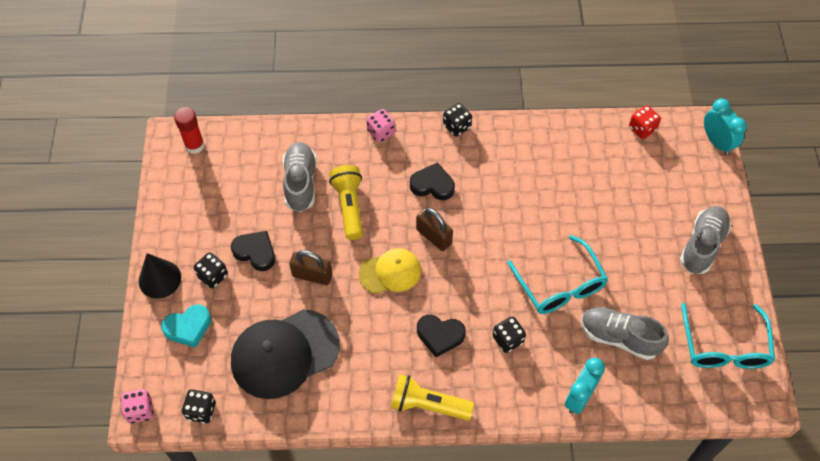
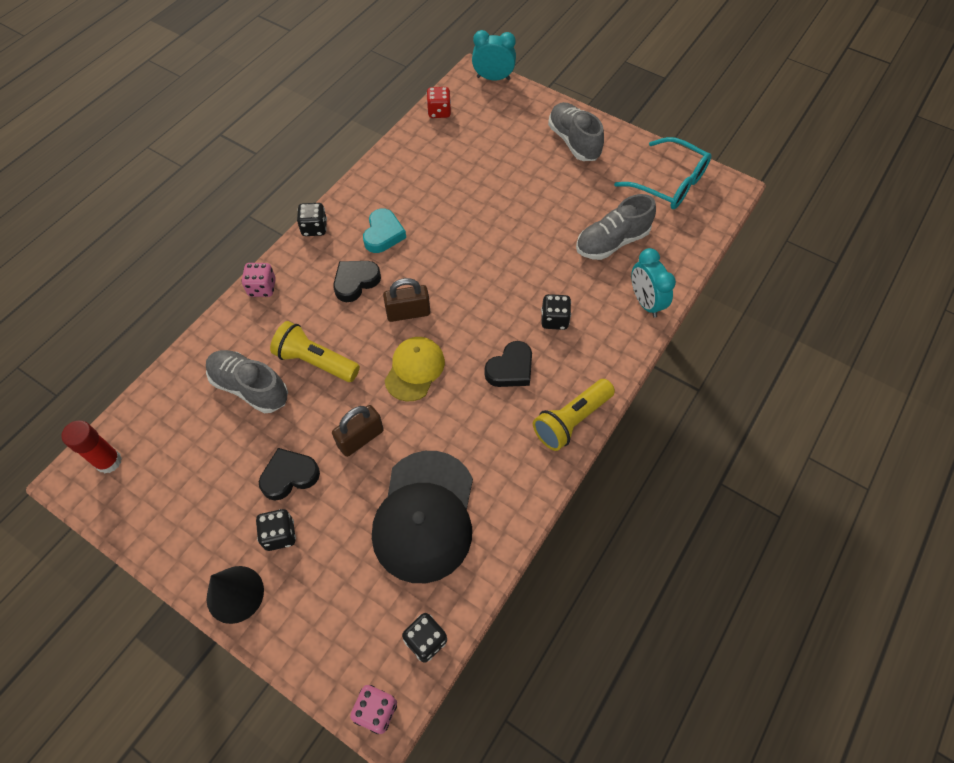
camera: 55 degrees left, 0 degrees up
turquoise heart [161,304,211,348] -> turquoise heart moved to [363,209,406,253]
turquoise glasses [507,235,608,314] -> none

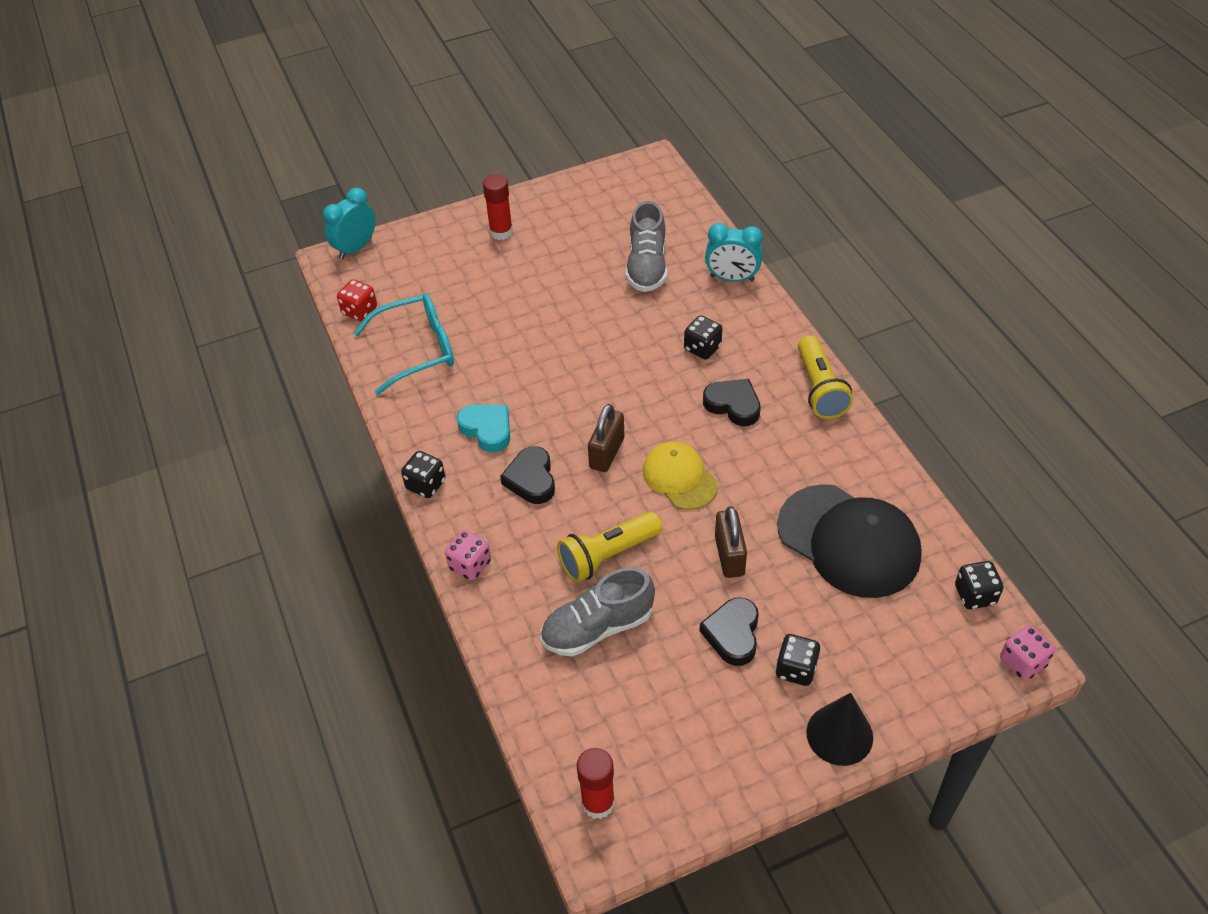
camera: 55 degrees left, 10 degrees down
black heart [484,341,532,387] -> black heart turned 45 degrees counterclockwise [703,379,761,426]
grey shoe [548,102,604,161] -> red glue stick [483,175,513,240]
turquoise glasses [614,137,711,209] -> turquoise glasses moved to [354,294,454,395]

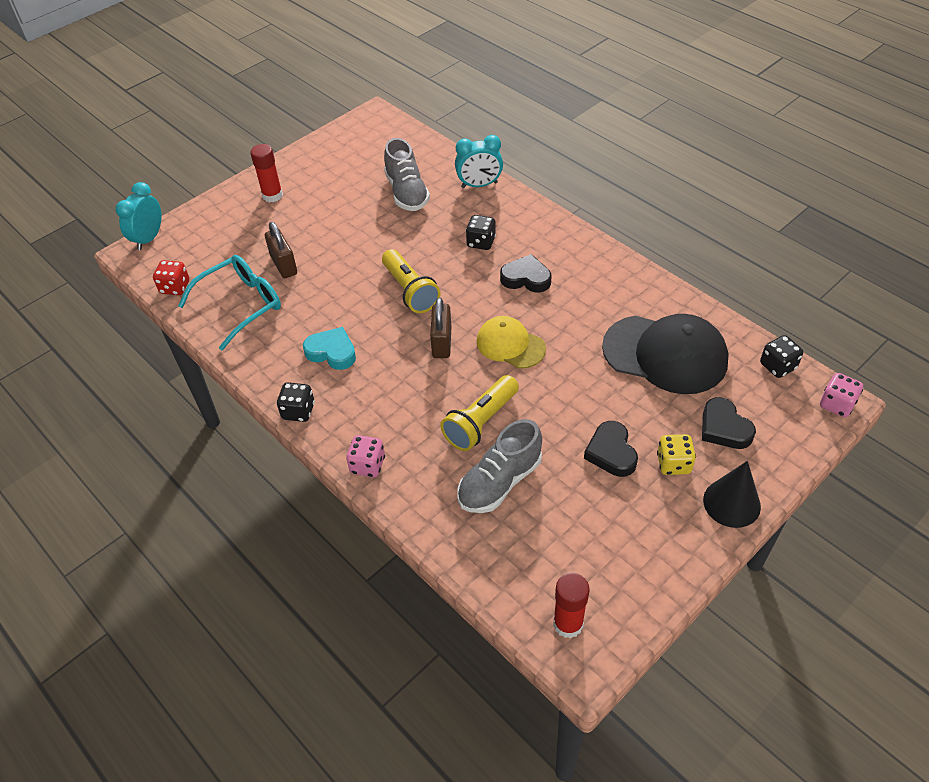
camera: 20 degrees left, 0 degrees up
black heart [500,446,555,504] -> black heart moved to [702,397,756,449]
brown padlock [715,506,747,578] -> brown padlock moved to [265,222,297,278]
black dice [775,634,820,686] -> yellow dice [657,434,696,475]
yellow flashlight [798,335,853,419] -> yellow flashlight moved to [382,249,440,313]

